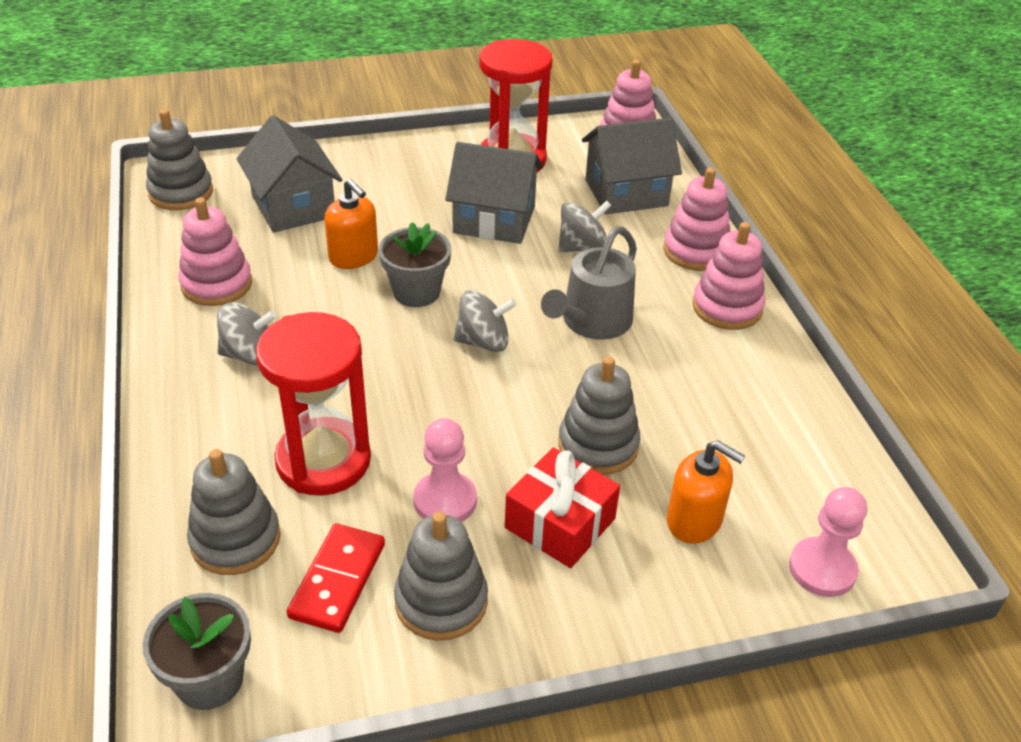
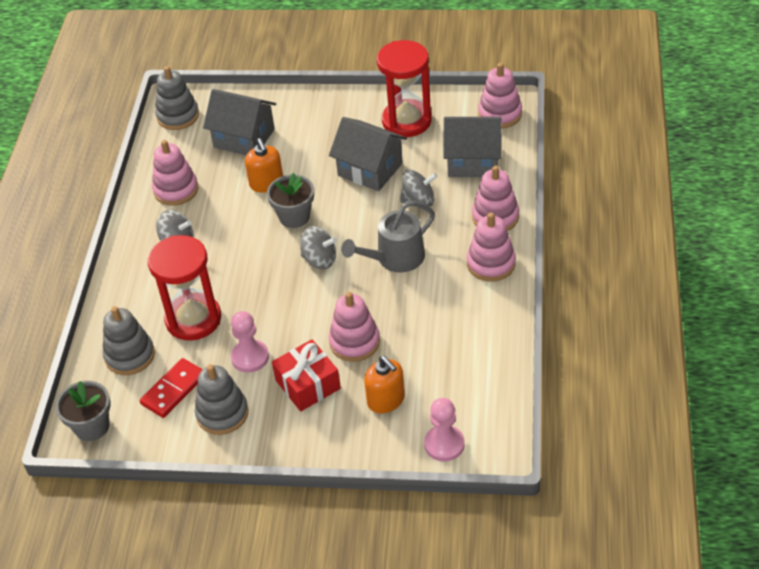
camera: 25 degrees right, 5 degrees up
grey house [237,115,342,233] -> grey house turned 60 degrees counterclockwise [203,89,276,155]
grey stacking toy [558,356,640,475] -> pink stacking toy [329,292,380,362]

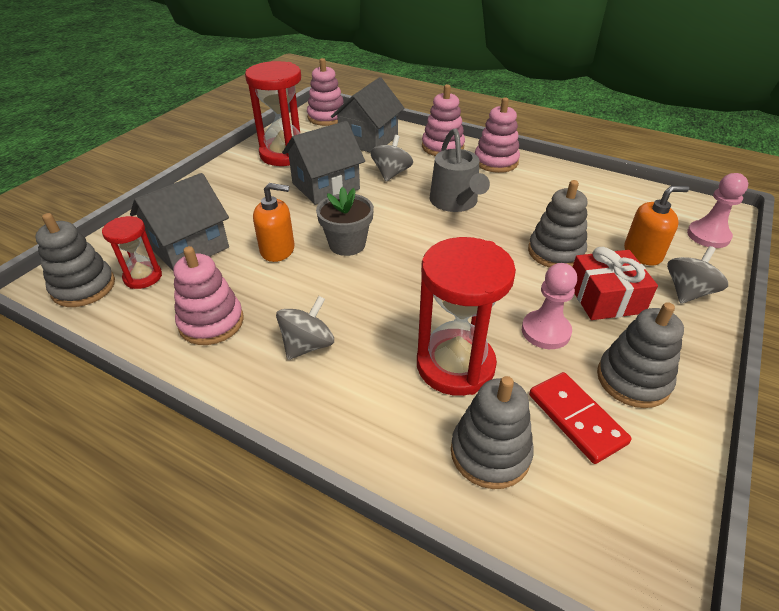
camera: 70 degrees left, 5 degrees down
grey flower pot [56,381,111,441] -> none
grey spinning top [300,226,337,269] -> grey spinning top moved to [667,246,728,304]
pink stacking toy [329,292,380,362] -> grey stacking toy [528,180,587,268]
none -> red hourglass [102,216,162,289]

